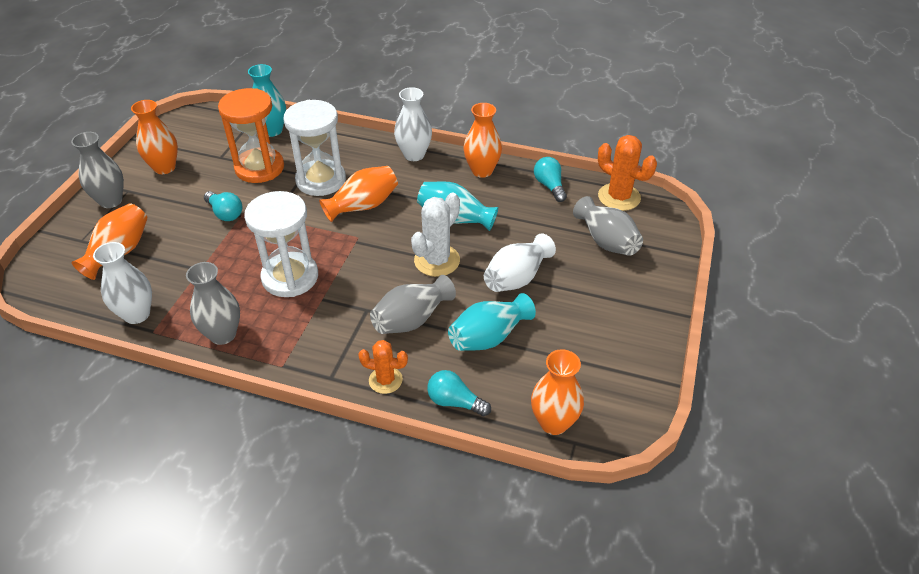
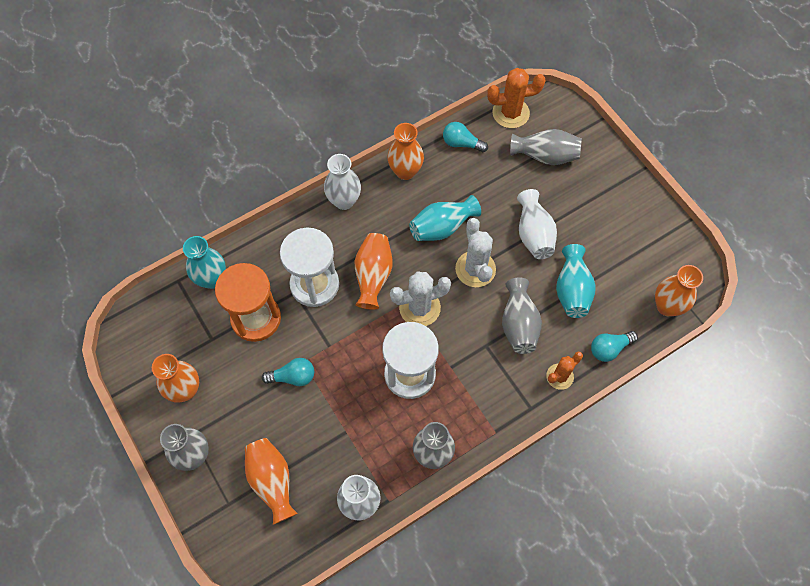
camera: 50 degrees left, 20 degrees up
none -> white cactus [390,271,451,326]

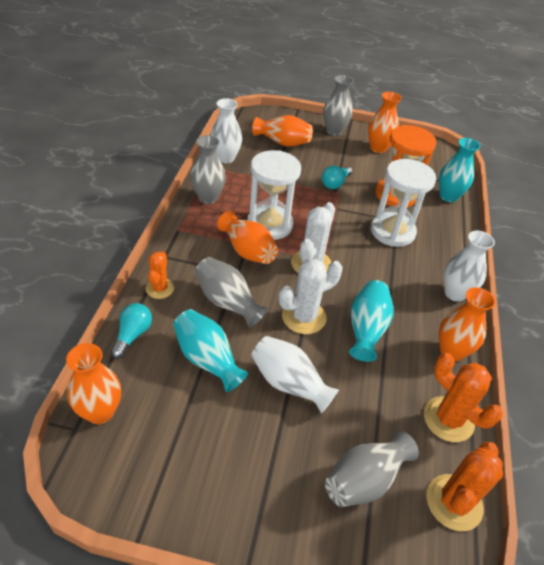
camera: 130 degrees right, 20 degrees down
orange vase [355,233,393,310] -> orange vase moved to [217,211,278,264]
turquoise light bulb [443,122,488,152] -> orange cactus [424,353,503,442]
white cactus [455,218,496,287] -> white cactus turned 60 degrees counterclockwise [279,259,342,334]

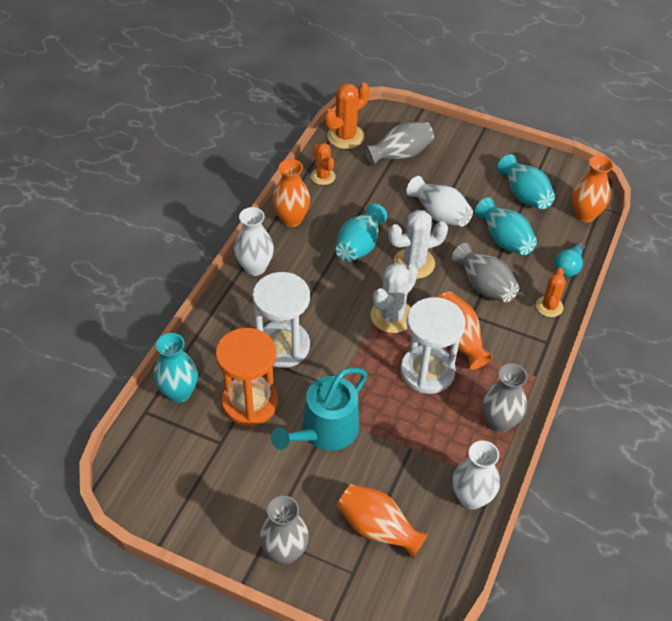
camera: 165 degrees left, 5 degrees up
turquoise light bulb [322,166,352,189] -> turquoise watering can [271,367,368,451]
orange vase [368,92,402,153] -> none
orange cactus [424,353,503,442] -> orange cactus [311,143,336,185], size x0.64
none -> turquoise vase [497,154,555,209]

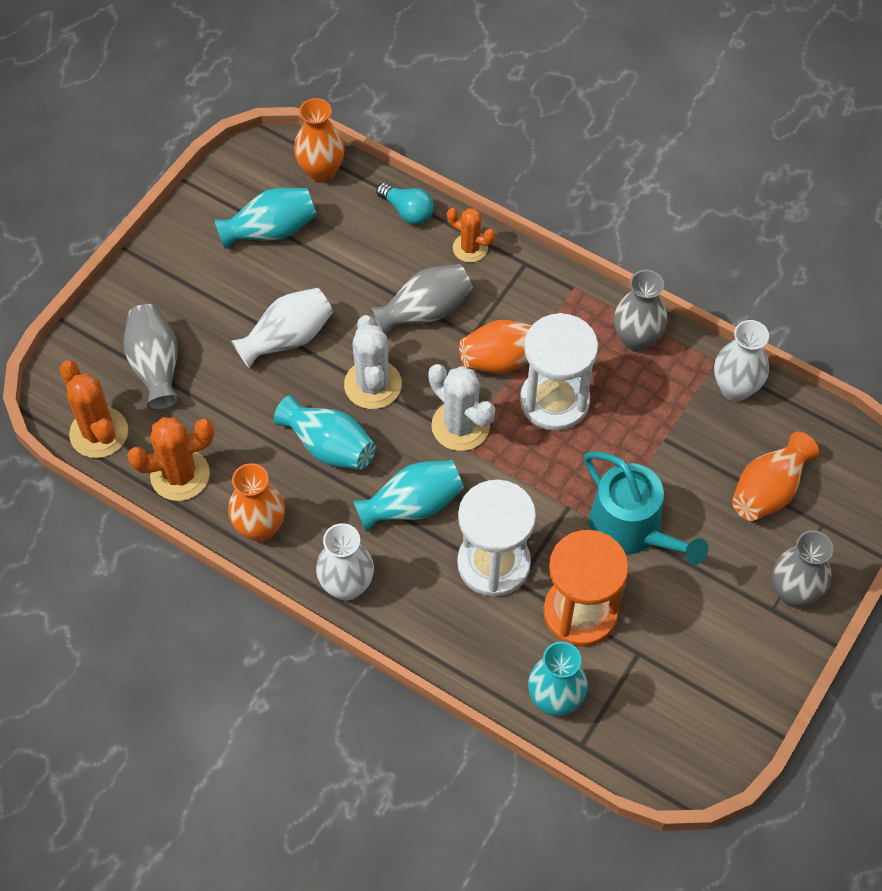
camera: 80 degrees left, 10 degrees up
orange cactus [311,143,336,185] -> orange cactus [127,417,214,501], size x1.57
turquoise vase [475,198,537,255] -> turquoise vase moved to [353,460,464,532]

